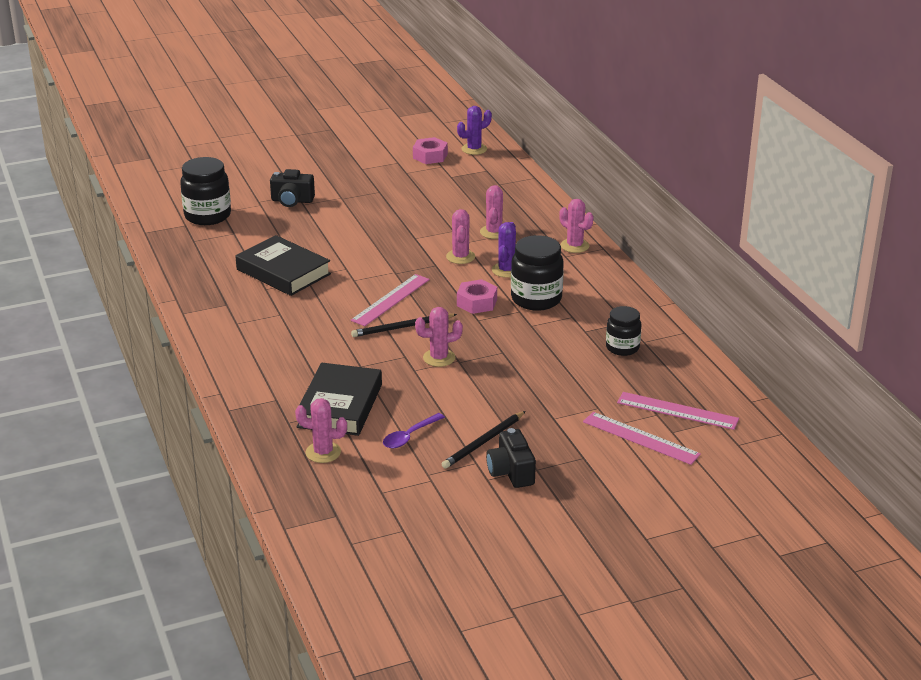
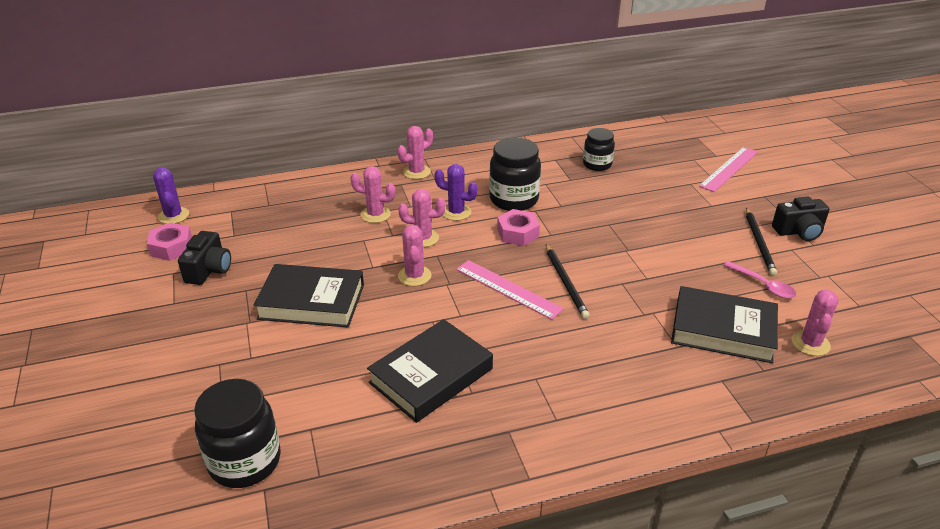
camera: 85 degrees left, 5 degrees up
black camera [270,169,315,207] -> black camera moved to [178,231,231,285]
purple spoon [383,413,445,448] -> pink spoon [724,261,796,299]
pink cactus [415,307,463,367] -> pink cactus moved to [398,225,431,286]
black pencil [442,411,525,469] -> black pencil turned 45 degrees clockwise [746,208,777,276]
pink ruler [617,392,739,430] -> none
none -> black book [253,264,364,328]

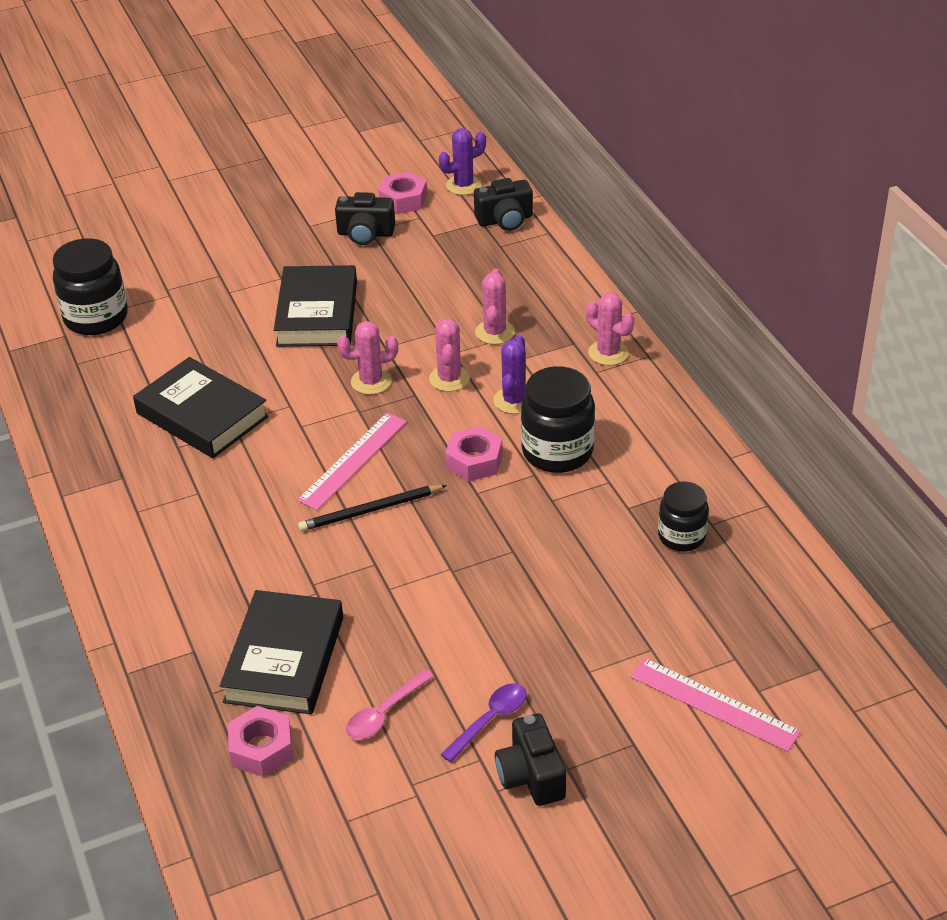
camera: 85 degrees right, 5 degrees up
black pencil [746,208,777,276] -> purple spoon [440,683,527,762]
pink cactus [792,290,839,356] -> pink nut [228,706,293,777]
none -> black camera [474,178,533,231]

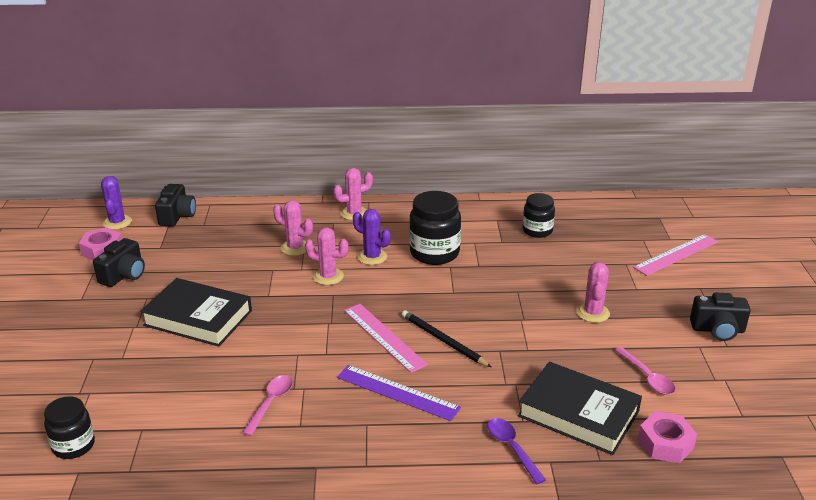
camera: 70 degrees left, 10 degrees down
black jar [53,238,128,335] -> black jar [44,396,95,459], size x0.63
black book [133,357,269,458] -> pink spoon [242,375,293,436]
black pencil [298,485,447,531] -> black pencil turned 135 degrees clockwise [402,310,491,367]
pink cactus [337,321,398,395] -> pink cactus moved to [576,262,610,323]
purple spoon [440,683,527,762] -> purple spoon moved to [488,418,546,484]
pink nut [445,426,503,482] -> none
none -> purple ruler [337,365,461,421]

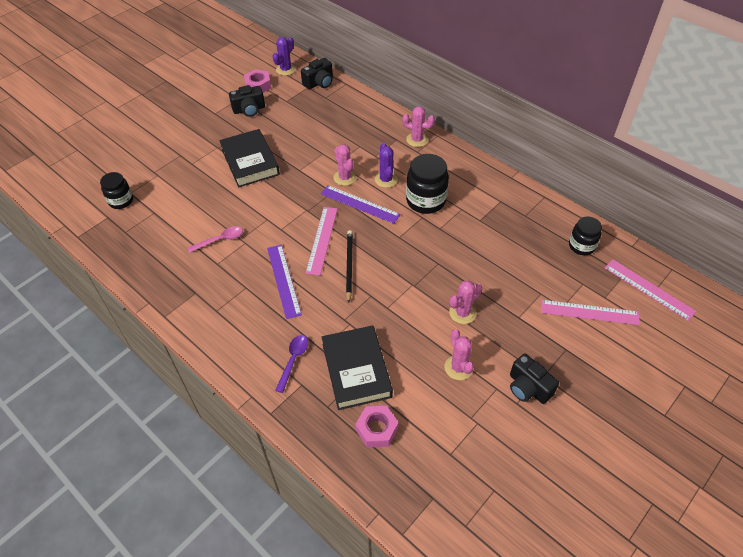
camera: 45 degrees right, 20 degrees up
pink cactus [273,200,313,256] -> pink cactus moved to [445,329,474,380]
black jar [522,193,555,238] -> black jar moved to [569,217,602,255]
pink spoon [615,347,676,395] -> none
none -> purple ruler [321,185,401,224]
none -> pink ruler [605,259,697,321]

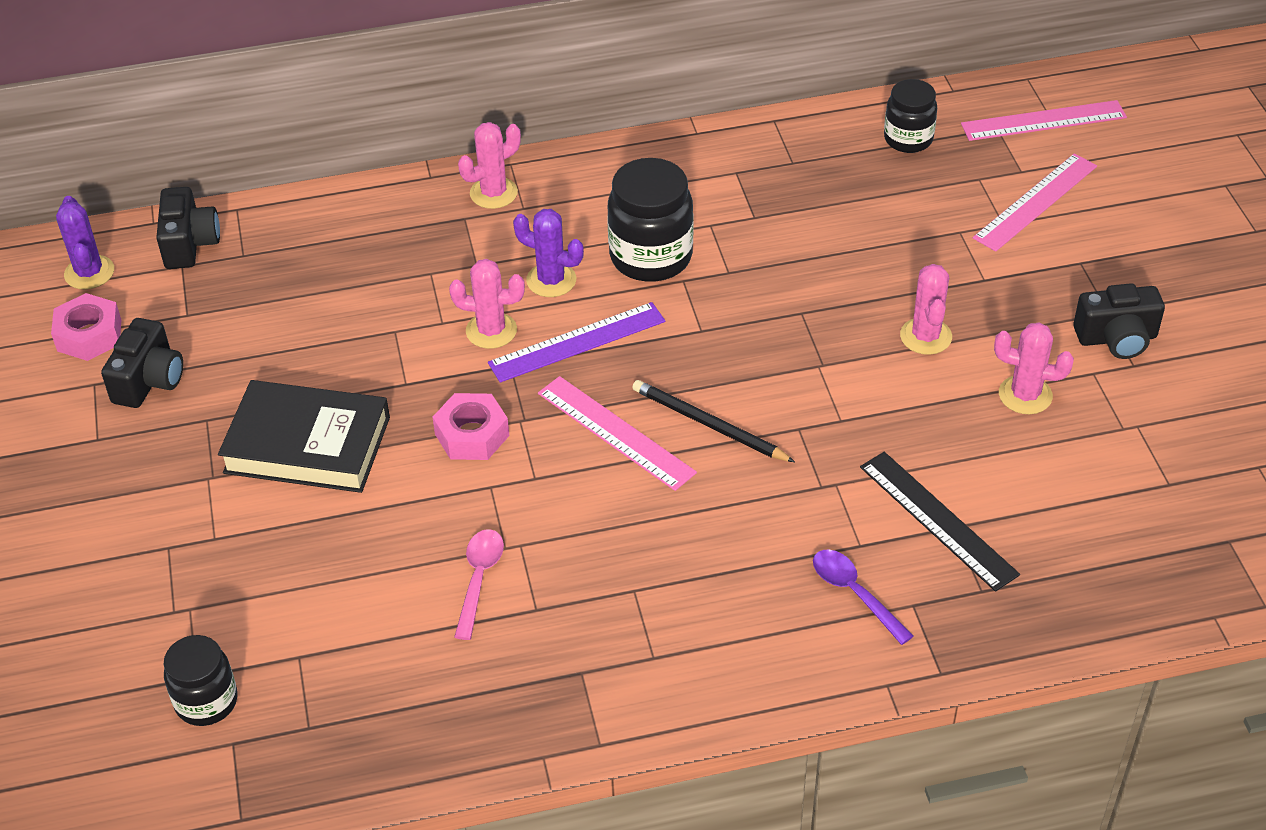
camera: 55 degrees left, 5 degrees down
purple ruler [267,245,302,319] -> none
black book [322,325,393,410] -> black ruler [860,452,1020,592]
pink nut [355,406,399,448] -> pink nut moved to [433,393,509,460]

